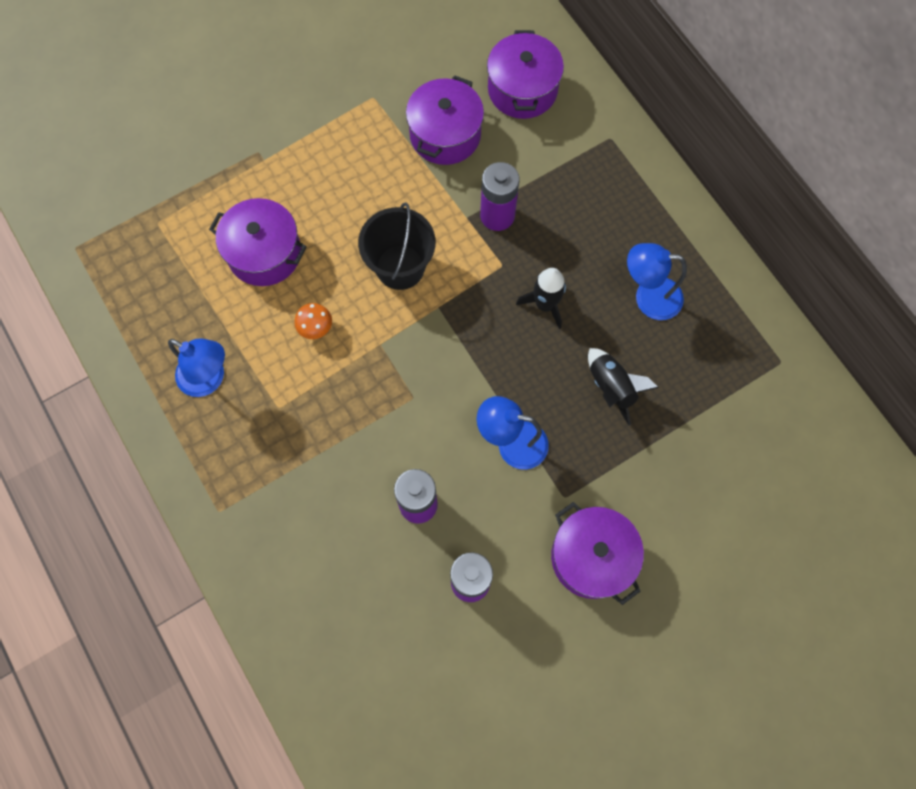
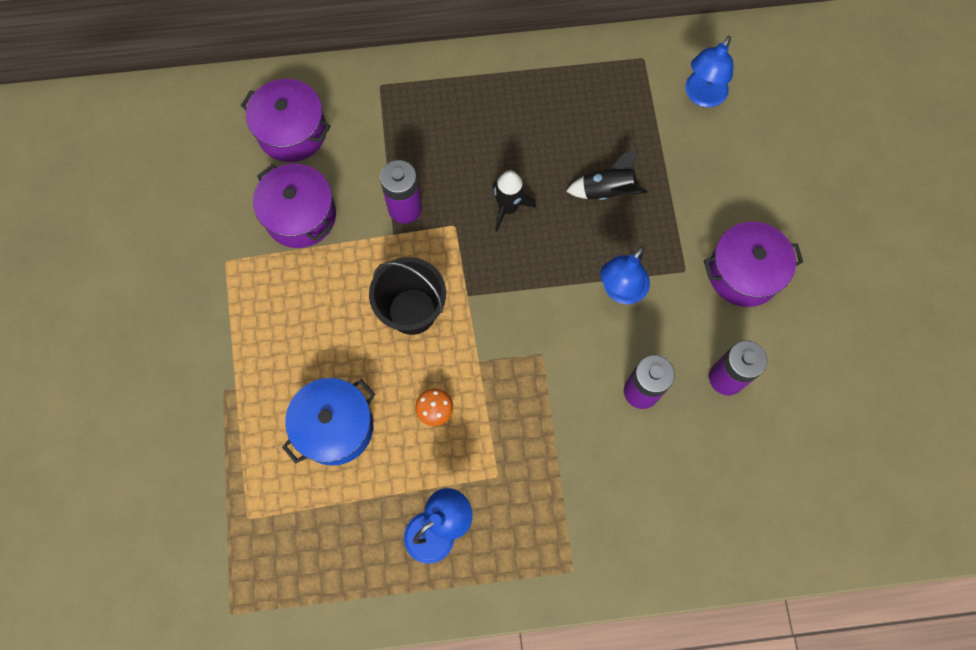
camera: 65 degrees left, 0 degrees up
purple pot [209,198,307,286] -> blue pot [282,378,375,466]
blue lamp [627,243,687,320] -> blue lamp moved to [685,36,733,108]

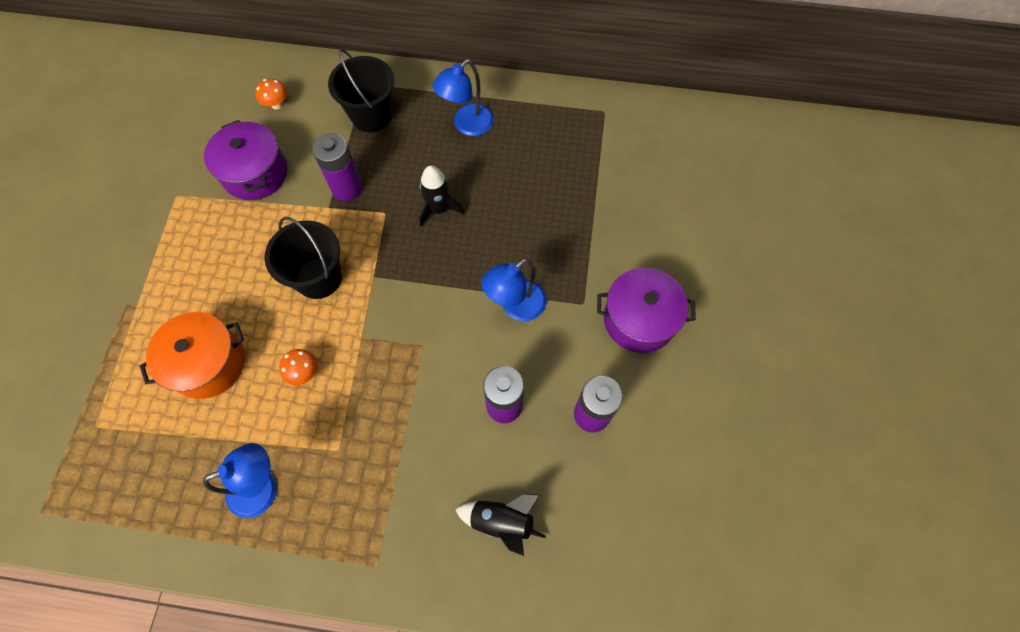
camera: 15 degrees right, 5 degrees down
purple pot [241,79,331,162] -> orange mushroom [255,78,287,110]
blue pot [282,378,375,466] -> orange pot [139,312,245,399]
black rocket [566,149,648,200] -> black rocket moved to [455,494,546,556]
blue lamp [685,36,733,108] -> blue lamp moved to [432,60,494,136]
none -> black bucket [328,49,395,132]

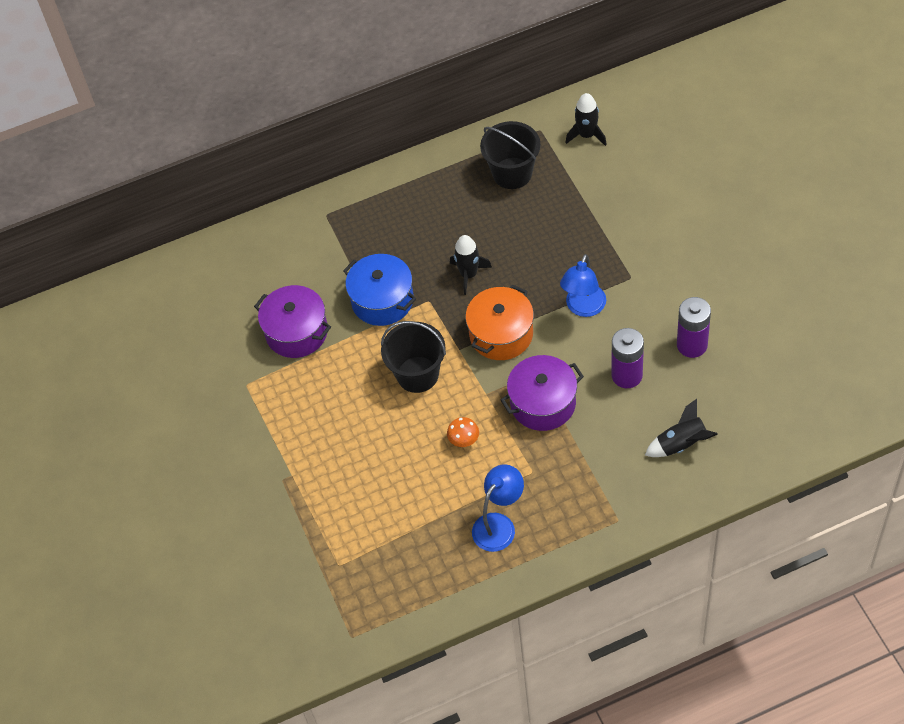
camera: 25 degrees left, 10 degrees down
orange pot [139,312,245,399] -> orange pot moved to [465,285,534,360]
orange mushroom [255,78,287,110] -> none
purple battery [312,133,363,201] -> blue pot [343,254,416,326]
black bucket [328,49,395,132] -> black bucket moved to [480,121,541,189]
blue lamp [432,60,494,136] -> none
purple pot [597,268,696,353] -> purple pot moved to [501,355,584,431]
none -> black rocket [566,93,607,146]

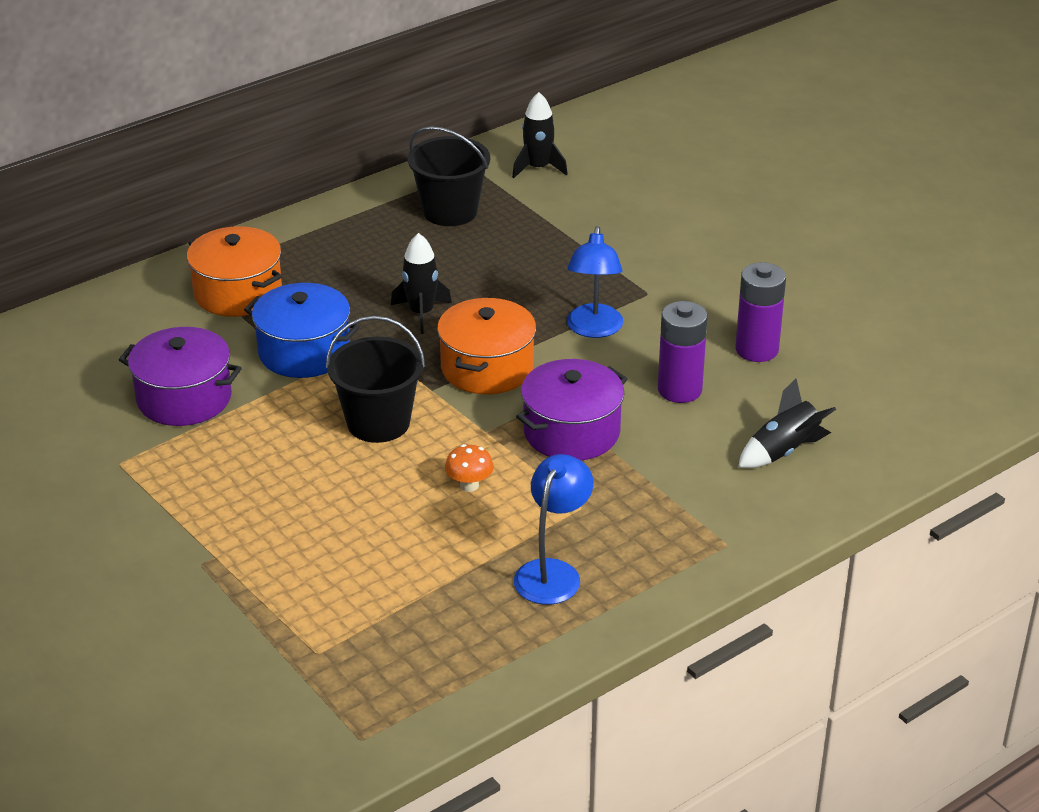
camera: 20 degrees left, 20 degrees down
none -> orange pot [187,226,282,317]

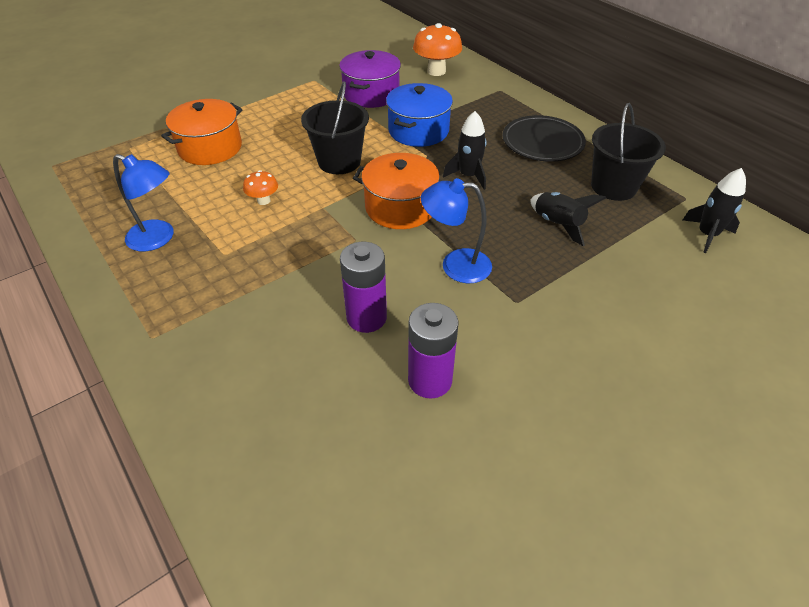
camera: 90 degrees right, 10 degrees up
orange pot [187,226,282,317] -> orange pot moved to [161,99,242,165]
purple pot [516,359,627,460] -> none
black rocket [738,379,836,468] -> black rocket moved to [531,192,606,246]
none -> orange mushroom [413,23,462,76]
none -> black plate [503,115,586,162]

